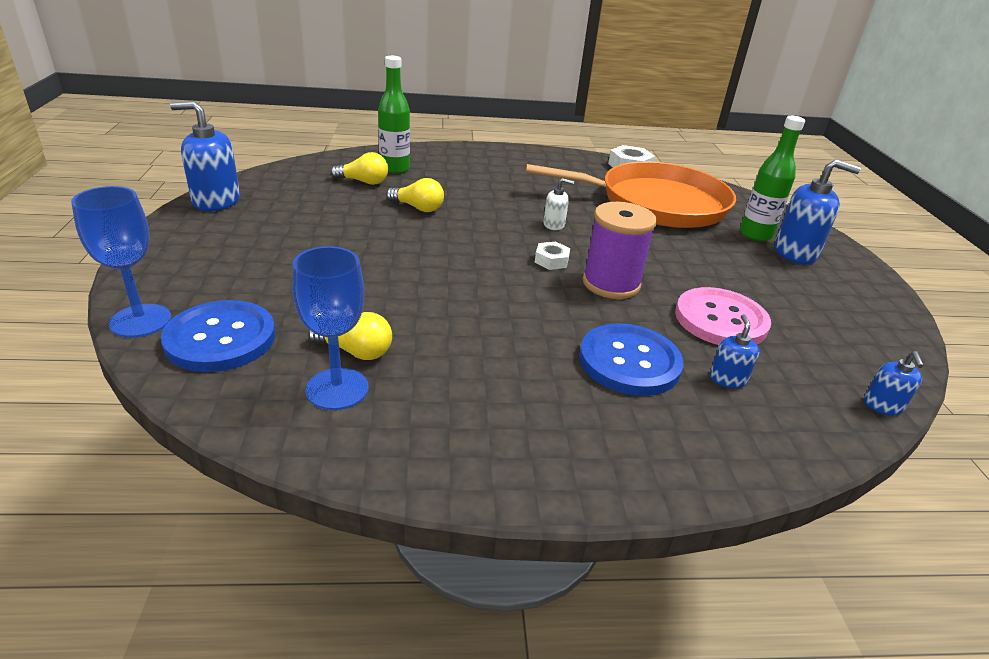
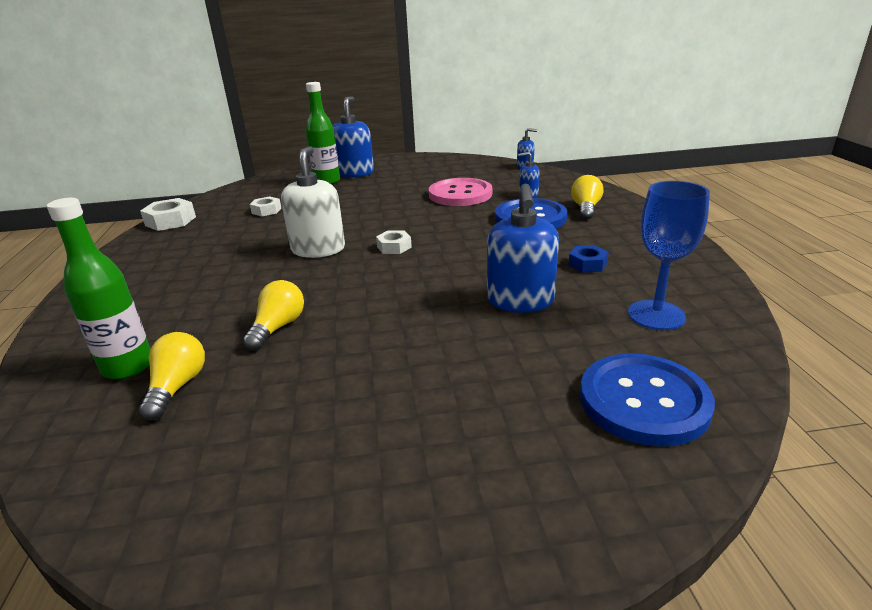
camera: 90 degrees left, 5 degrees down
blue goblet [71,186,171,338] -> none
blue soap dispenser [170,101,240,211] -> blue soap dispenser moved to [487,183,559,313]
yellow light bulb [308,312,392,360] -> yellow light bulb moved to [571,175,603,220]
orange pan [526,162,736,228] -> white nut [250,196,281,216]
white soap dispenser [543,178,574,230] -> white soap dispenser [281,146,345,258], size x1.93
purple spool [582,202,657,299] -> none
none -> blue nut [569,245,609,273]

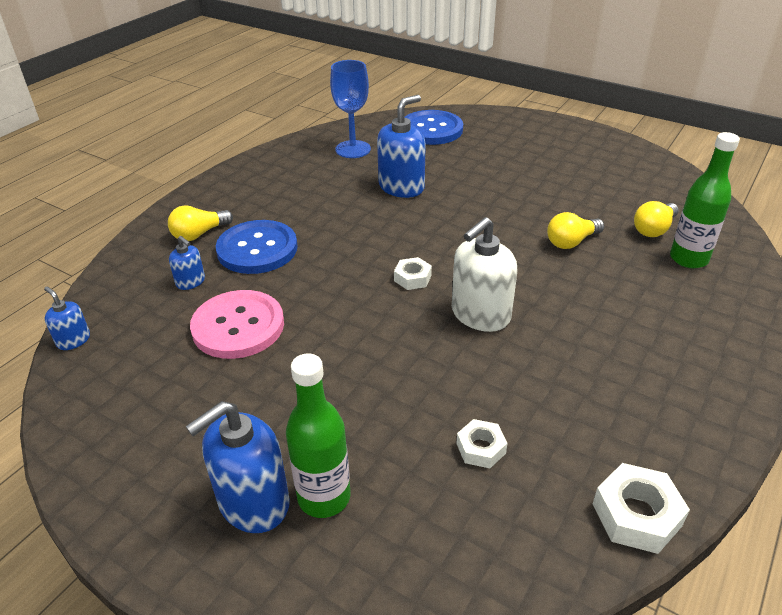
camera: 140 degrees left, 10 degrees up
blue nut [569,245,609,273] -> none

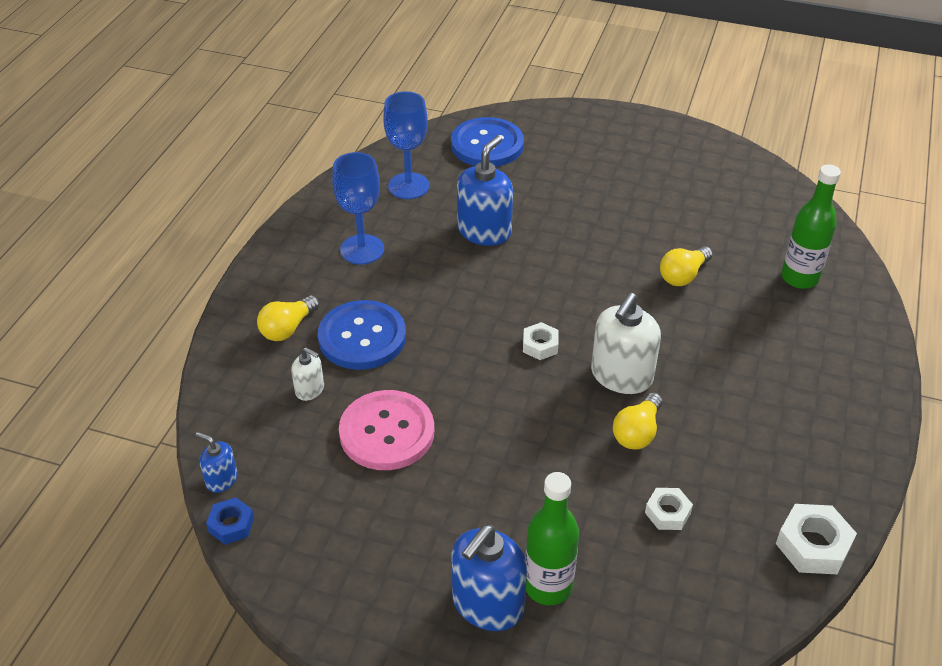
camera: 15 degrees left, 5 degrees up
blue soap dispenser [169,236,205,290] -> white soap dispenser [291,347,324,401]
yellow light bulb [634,201,679,237] -> yellow light bulb moved to [613,392,662,450]
none -> blue nut [206,497,254,544]
none -> blue goblet [332,152,384,264]

